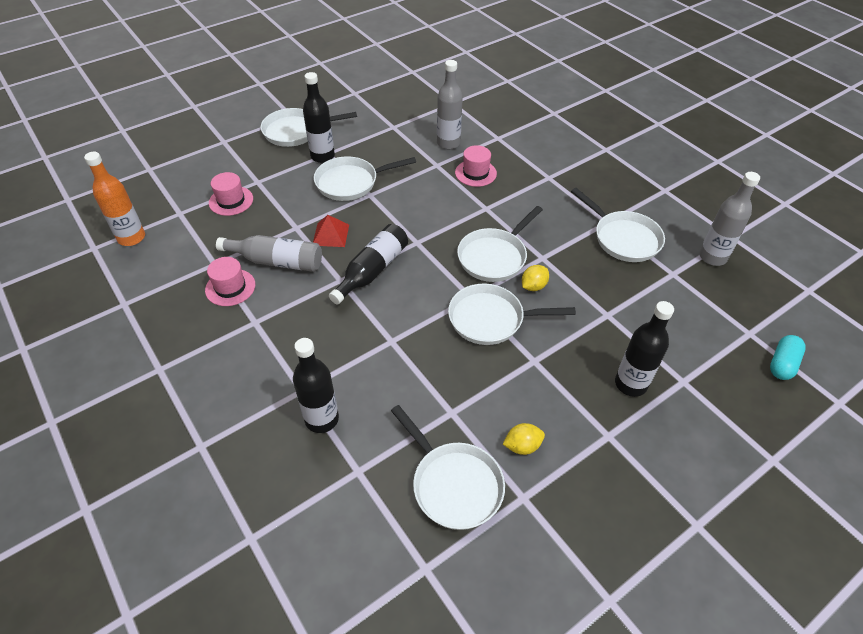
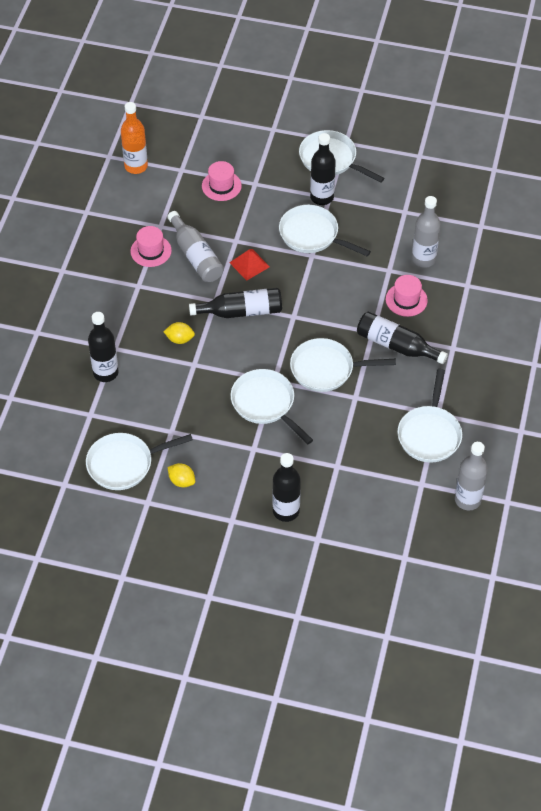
camera: 50 degrees right, 5 degrees up
white pan [391,405,505,530] -> white pan turned 60 degrees clockwise [86,433,193,490]
yellow lemon [522,265,549,291] -> yellow lemon moved to [163,322,195,344]
turquoise capsule [770,335,806,380] -> none
none -> black bottle [357,312,448,364]

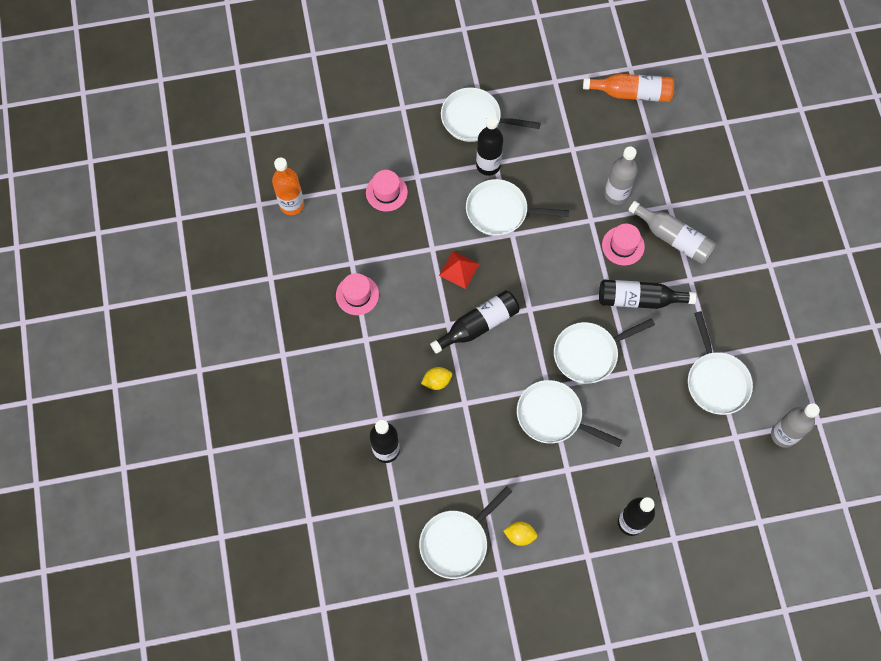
camera: 25 degrees left, 15 degrees up
grey bottle [167,211,224,282] -> grey bottle moved to [628,201,716,264]
none -> orange bottle [583,74,674,102]

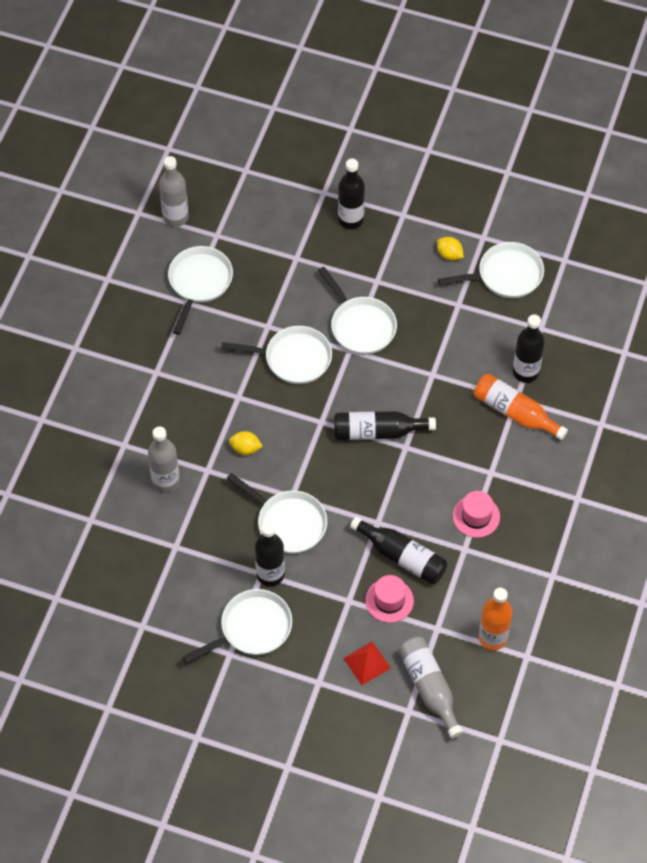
camera: 150 degrees left, 10 degrees down
yellow lemon [421,367,452,390] -> yellow lemon moved to [229,431,263,455]
red pyramid [439,251,479,289] -> red pyramid moved to [343,642,391,685]
white pan [441,87,540,142] -> white pan turned 75 degrees counterclockwise [183,589,292,664]
orange bottle [583,74,674,102] -> orange bottle moved to [474,374,568,440]
black bottle [599,280,696,309] -> black bottle moved to [350,517,447,584]
pink hat [602,224,645,265] -> none
grey bottle [628,201,716,264] -> grey bottle moved to [398,637,463,738]

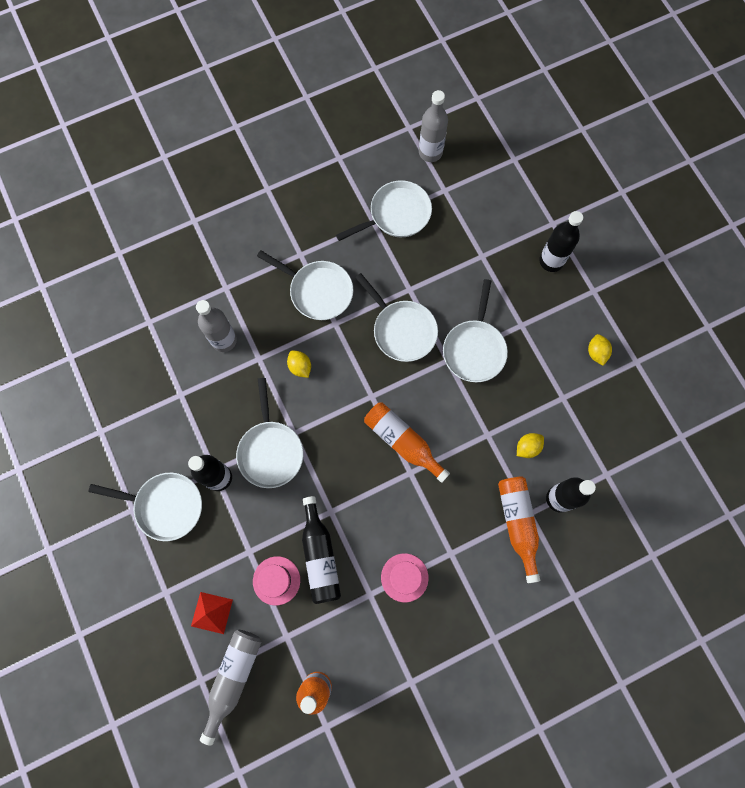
camera: 45 degrees right, 15 degrees up
black bottle [334,411,436,440] -> orange bottle [364,402,450,483]
white pan [438,242,544,298] -> white pan moved to [257,250,353,320]
none -> yellow lemon [517,433,544,458]

